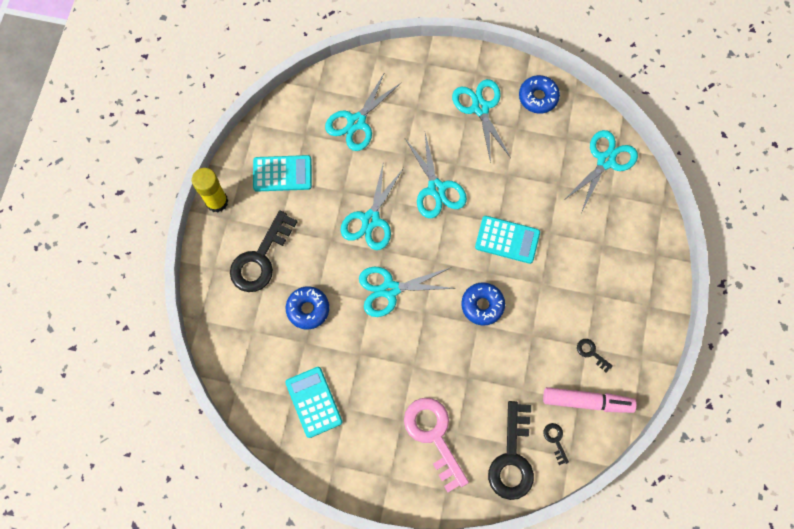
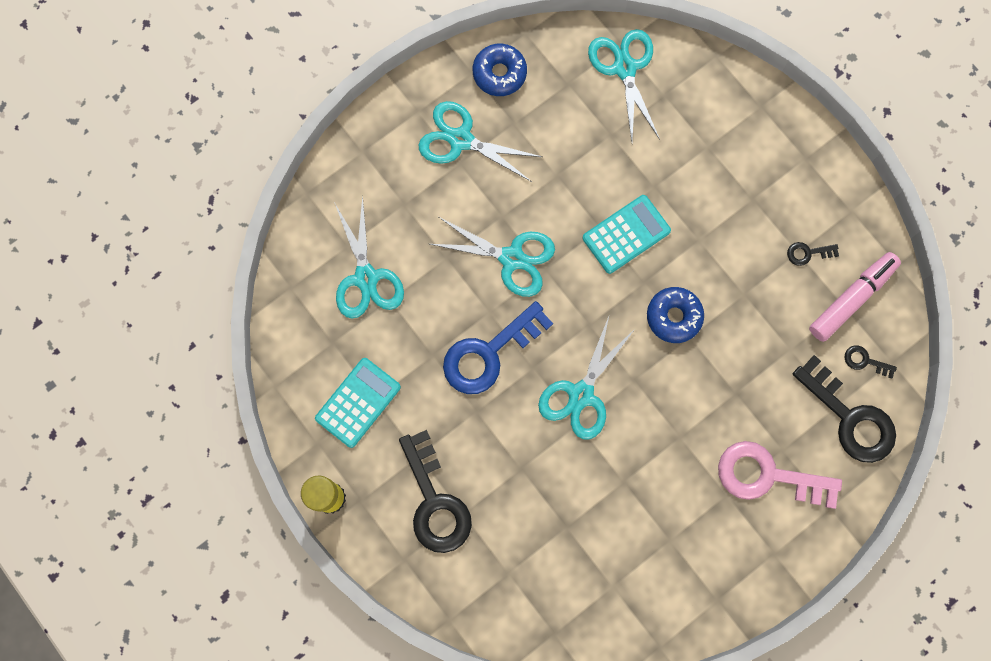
camera: 50 degrees left, 5 degrees up
turquoise calculator [285,367,342,438] -> none
blue donut [286,286,329,330] -> none
turquoise scissors [341,161,403,250] -> blue key [443,301,553,394]

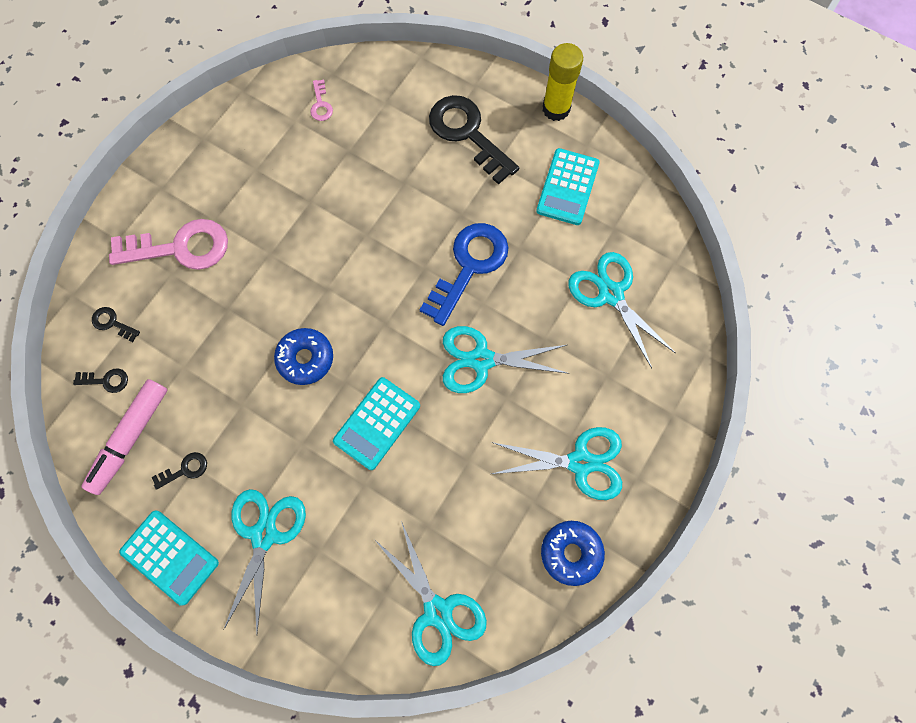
camera: 160 degrees right, 5 degrees down
turquoise scissors [538,316,635,440] -> turquoise scissors moved to [224,489,306,633]
black key [793,355,896,463] -> black key [92,307,140,342], size x0.44
none -> turquoise calculator [120,511,219,606]
none -> pink key [310,79,333,121]

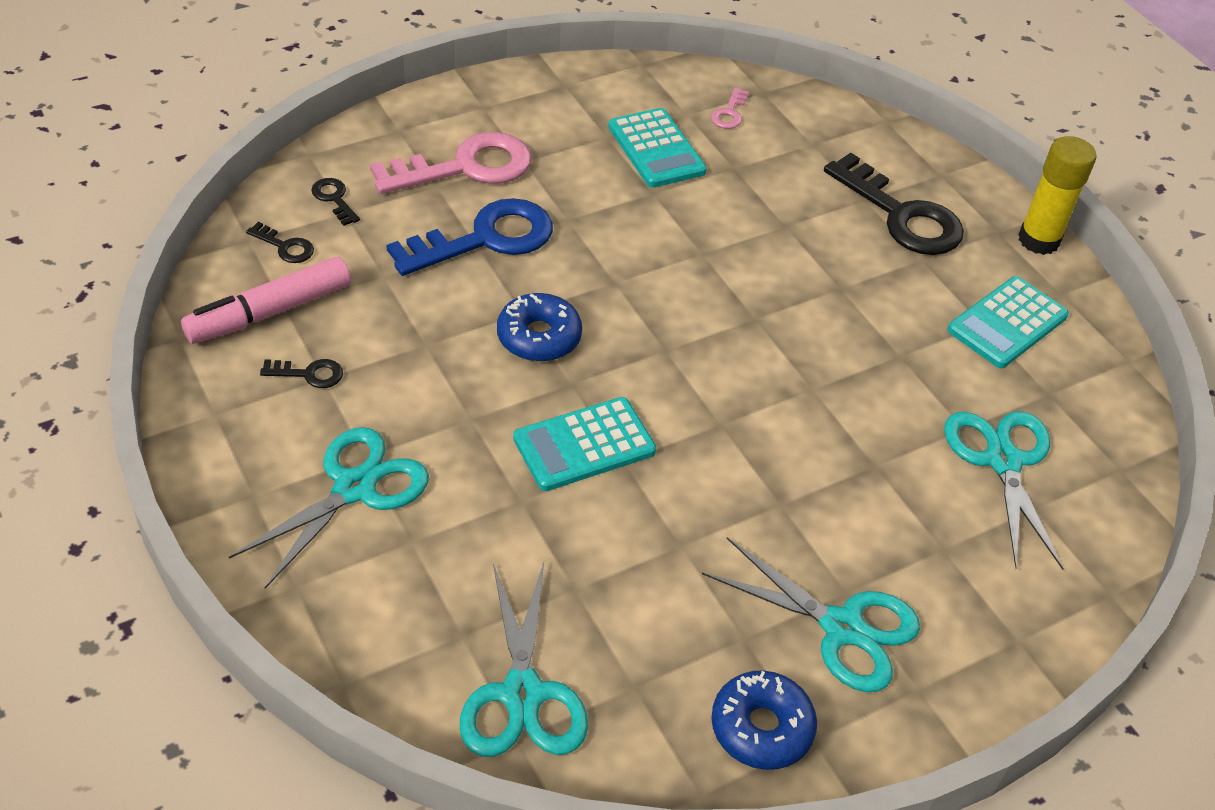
camera: 25 degrees right, 25 degrees down
pink key [109,219,228,270] -> pink key turned 45 degrees counterclockwise [370,132,532,194]
turquoise calculator [120,511,219,606] -> turquoise calculator moved to [608,108,707,188]
blue key [420,223,509,326] -> blue key moved to [386,198,553,276]
black key [429,95,519,185] -> black key turned 150 degrees clockwise [824,153,964,255]
turquoise scissors [443,326,569,393] -> none

